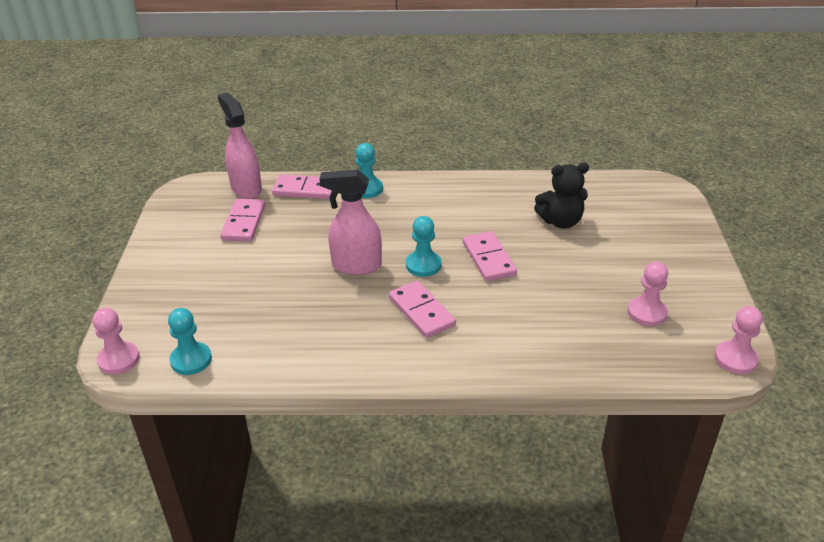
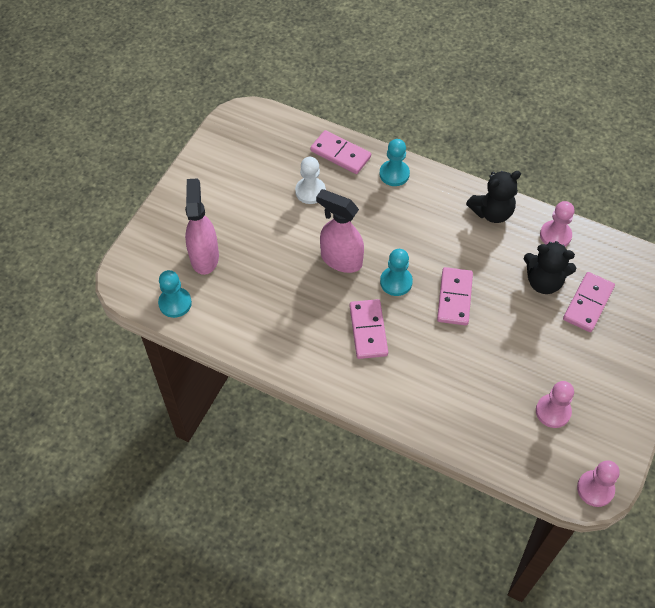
camera: 25 degrees right, 20 degrees up
pink pawn [93,307,140,375] -> pink pawn moved to [540,201,574,247]
pink spray bottle [217,93,262,199] -> pink spray bottle moved to [185,178,219,275]
pink domino [220,199,265,241] -> pink domino moved to [563,272,615,332]
none -> white pawn [295,157,326,204]
none -> black teddy bear [466,171,521,223]

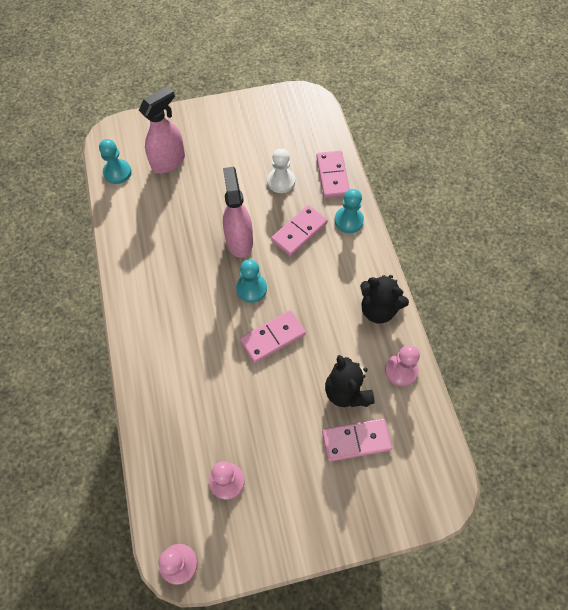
camera: 50 degrees right, 5 degrees up
pink domino [350,299,388,359] -> pink domino moved to [271,205,328,256]

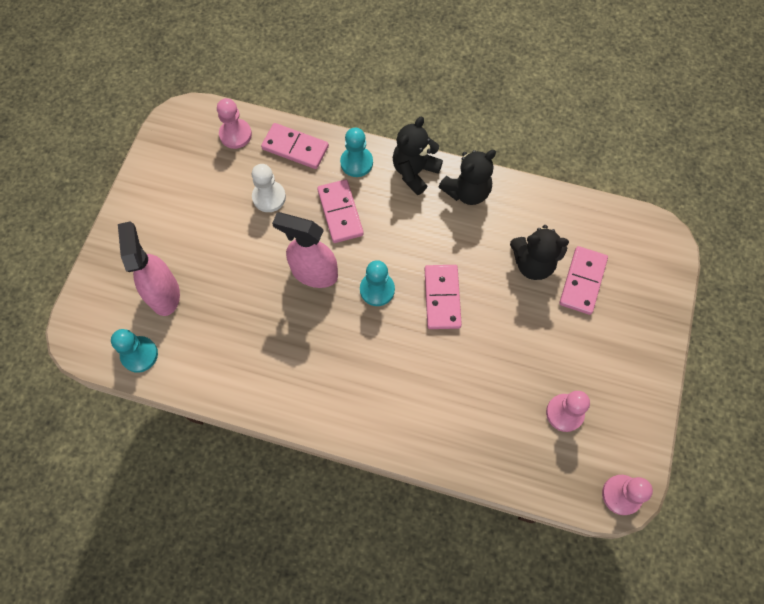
camera: 60 degrees left, 5 degrees up
pink pawn [385,345,420,386] -> pink pawn moved to [217,98,252,149]
none -> black teddy bear [393,116,443,195]

